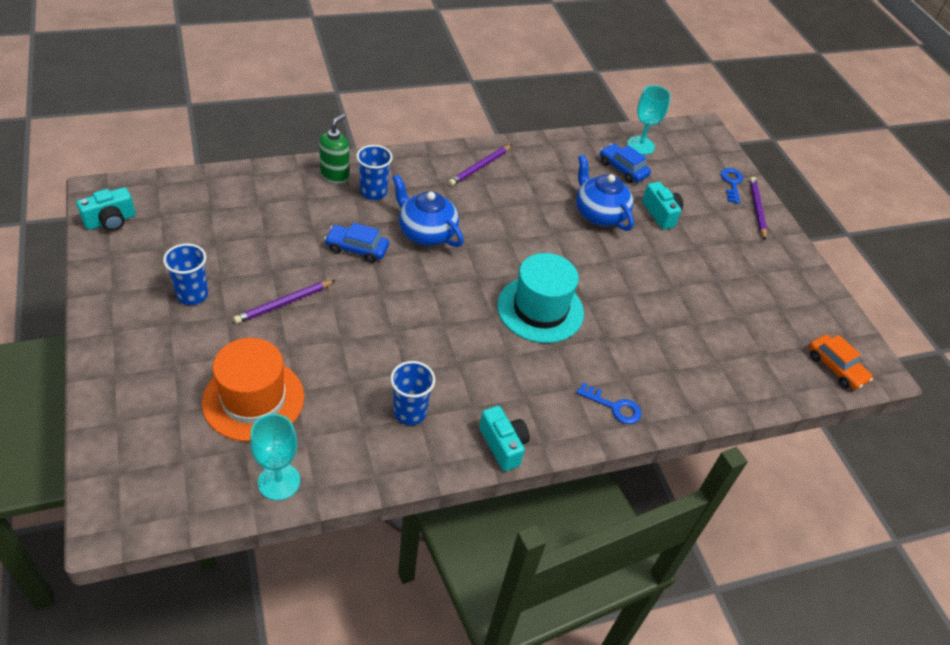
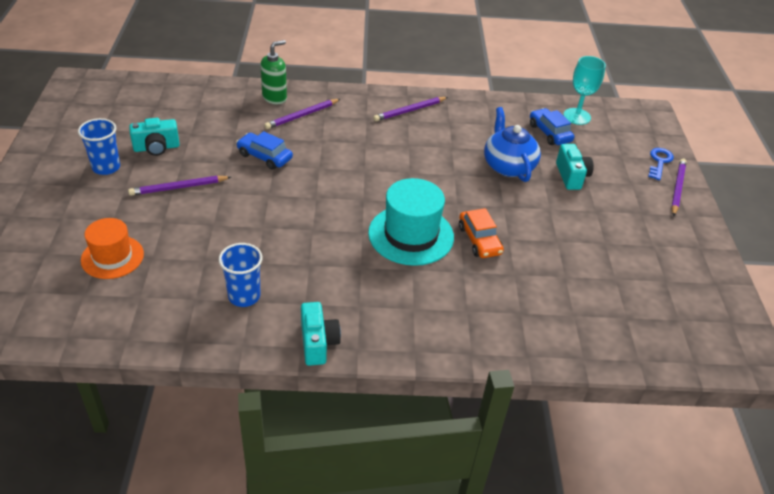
camera: 20 degrees right, 5 degrees down
turquoise camera [77,187,136,231] -> turquoise camera moved to [129,118,180,156]
orange hat [202,338,304,442] -> orange hat [81,218,144,279], size x0.66
turquoise goblet [250,414,300,500] -> none
blue cup [356,145,393,200] -> purple pencil [264,99,340,129]
blue teapot [392,174,464,247] -> none
blue key [577,382,642,424] -> none
orange car [809,335,873,390] -> orange car moved to [459,208,504,258]

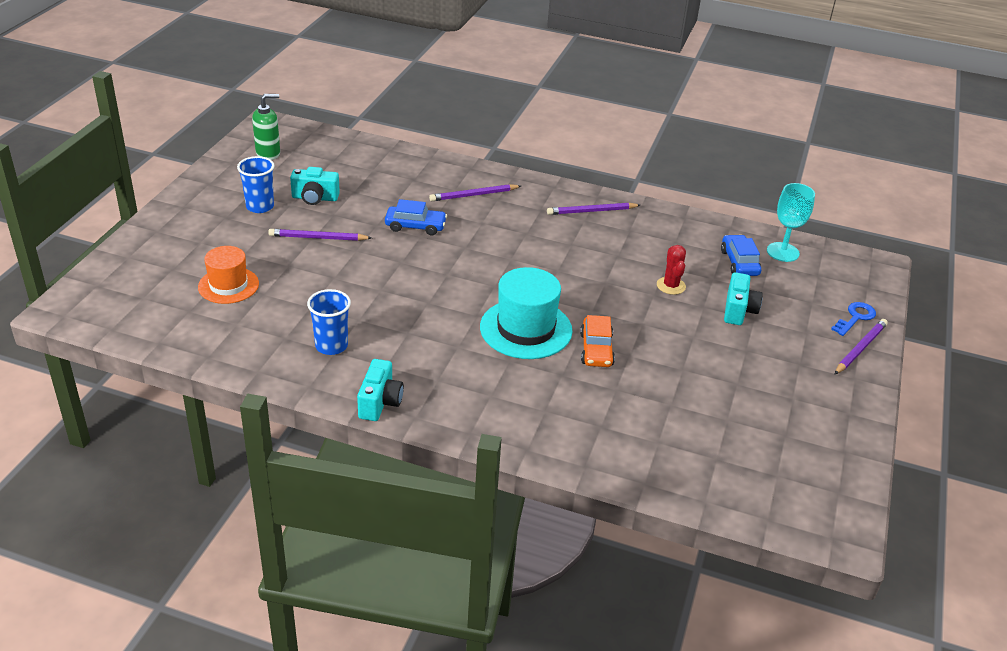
camera: 20 degrees right, 5 degrees down
blue car [236,131,293,170] -> blue car turned 135 degrees clockwise [385,199,447,235]
green soap dispenser [260,40,287,104] -> green soap dispenser moved to [252,94,280,160]
blue teapot [484,107,541,182] -> red cactus [657,245,686,295]

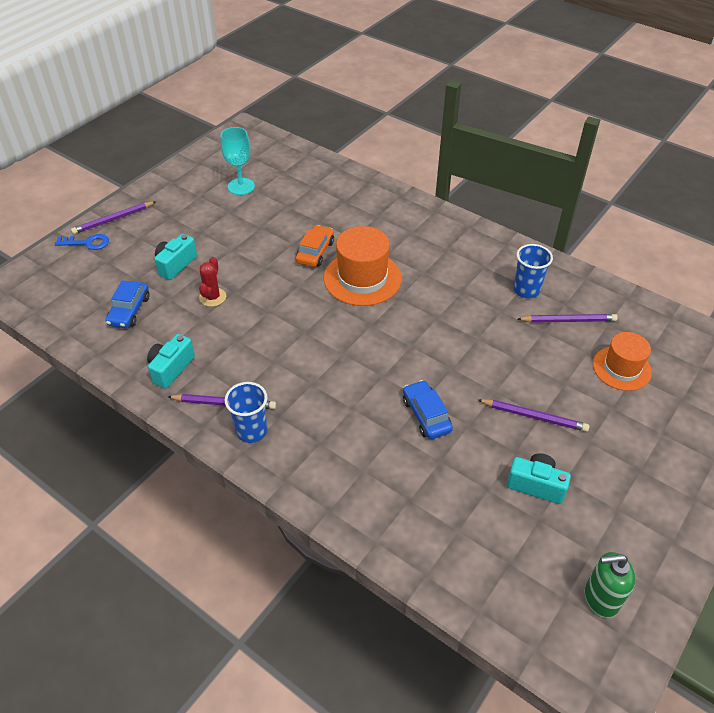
camera: 160 degrees left, 10 degrees up
blue cup [237,156,275,213] -> blue cup moved to [225,382,268,443]
turquoise camera [357,359,404,421] -> turquoise camera moved to [147,334,195,389]
blue car [385,199,447,235] -> blue car turned 45 degrees clockwise [403,380,453,439]
purple pencil [429,184,521,201] -> purple pencil moved to [517,314,618,323]
turquoise hat [480,267,572,359] -> orange hat [324,226,402,306]
turquoise goblet [767,183,815,262] -> turquoise goblet moved to [221,127,255,195]
blue key [831,302,876,336] -> blue key turned 150 degrees counterclockwise [55,234,109,250]

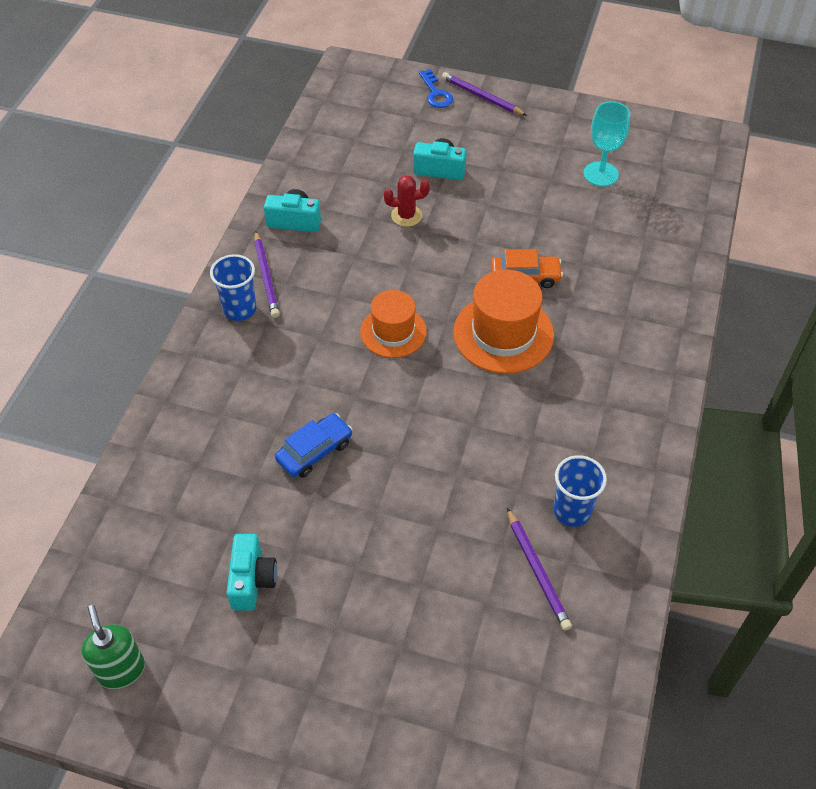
camera: 70 degrees right, 5 degrees up
blue car [105,280,149,328] -> none
purple pencil [478,399,589,432] -> none
orange hat [593,332,652,391] -> orange hat moved to [360,290,427,358]

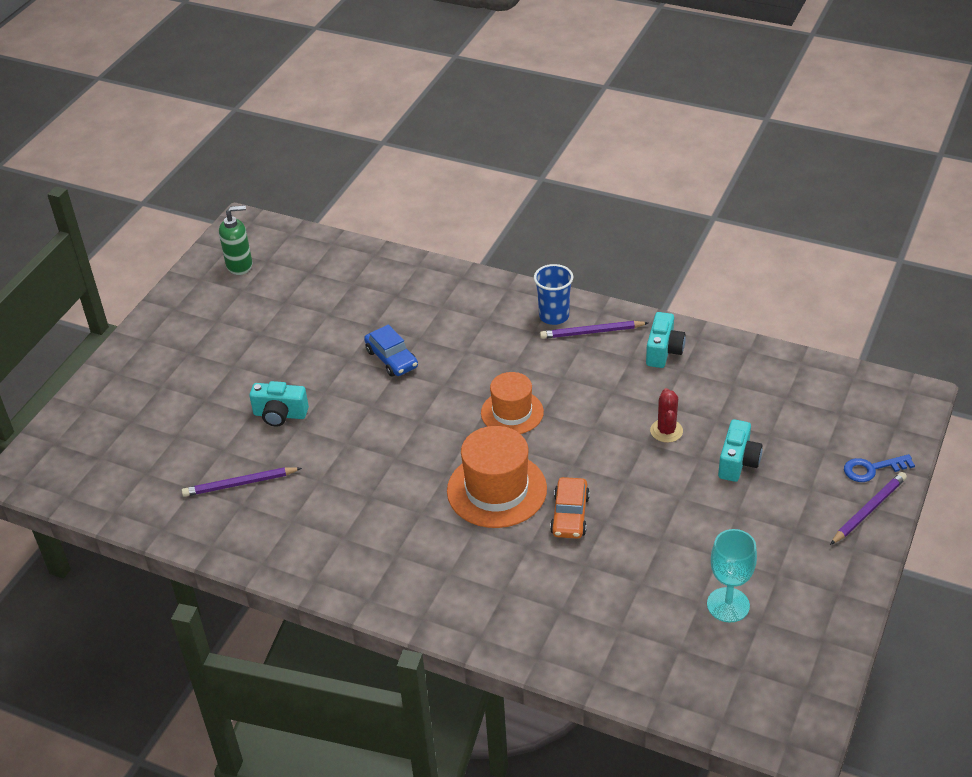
camera: 100 degrees right, 10 degrees down
turquoise camera [227,534,277,611] -> turquoise camera moved to [249,381,309,427]
blue cup [554,455,607,527] -> none

